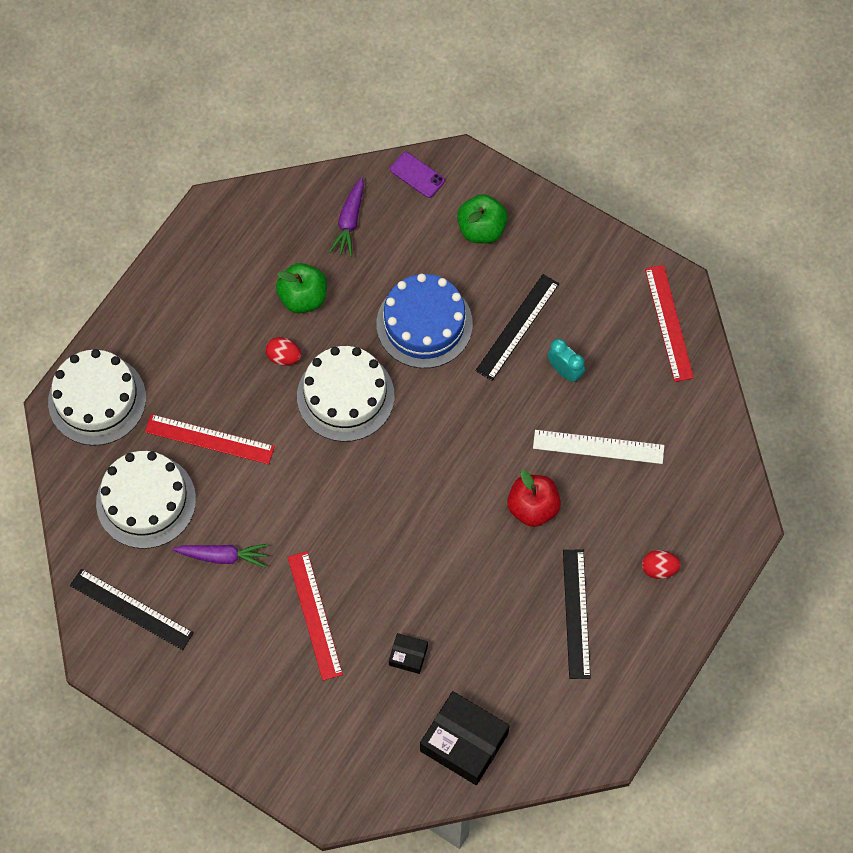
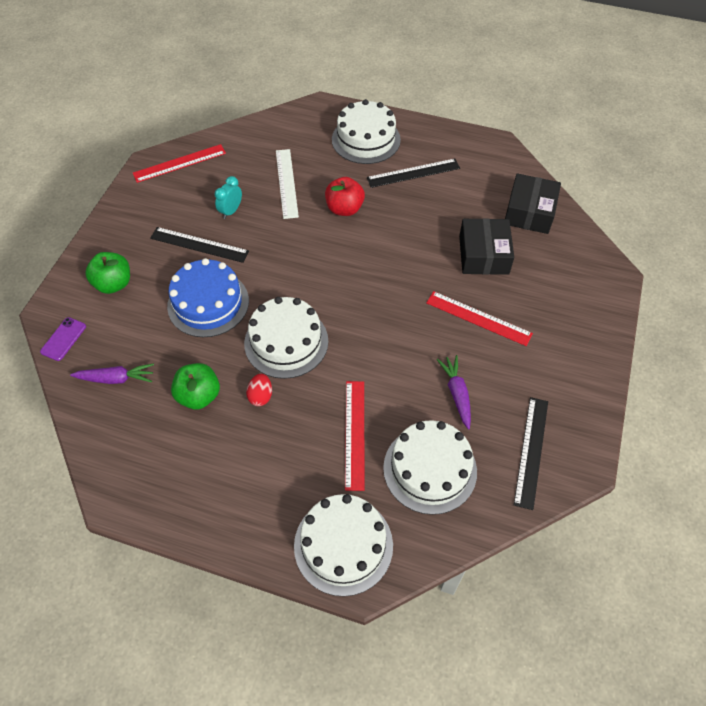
camera: 105 degrees left, 10 degrees down
red ruler [288,551,343,681] -> red ruler turned 60 degrees clockwise [426,291,533,346]
black box [389,633,428,674] -> black box [459,218,514,275], size x2.03
red egg [642,550,681,579] -> white cake [332,99,401,164]

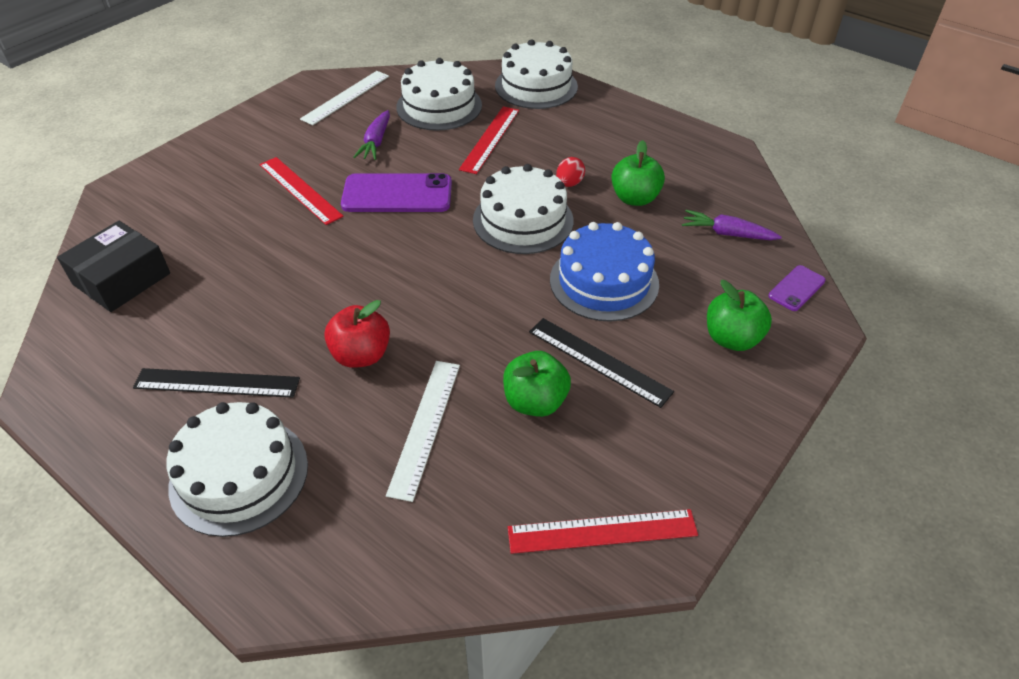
camera: 160 degrees left, 10 degrees down
turquoise clock [214,176,242,219] -> green apple [503,351,571,417]
black box [459,218,514,275] -> none
black ruler [514,397,548,510] -> white ruler [300,71,389,125]
none -> purple phone [341,173,452,212]

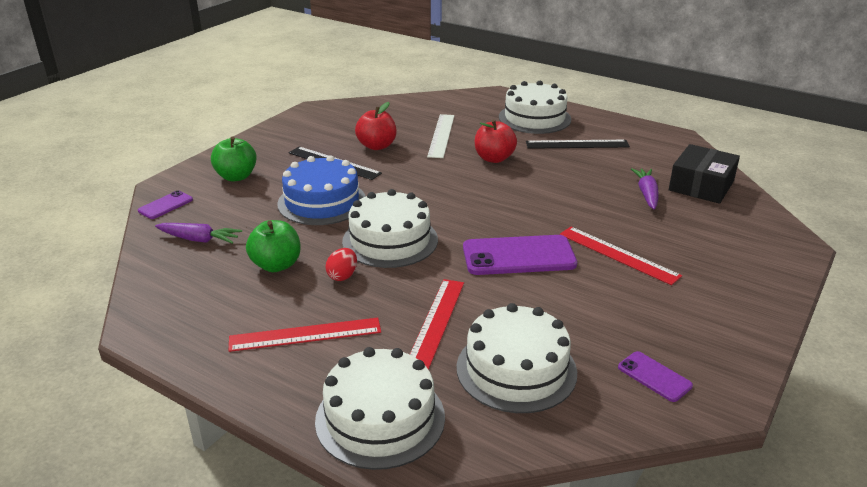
camera: 175 degrees right, 15 degrees down
white ruler [300,71,389,125] -> purple phone [618,351,693,402]
purple carrot [353,110,390,160] -> purple carrot moved to [631,168,659,209]
green apple [503,351,571,417] -> red apple [355,102,397,150]
red ruler [508,509,698,554] -> red ruler moved to [229,318,381,352]

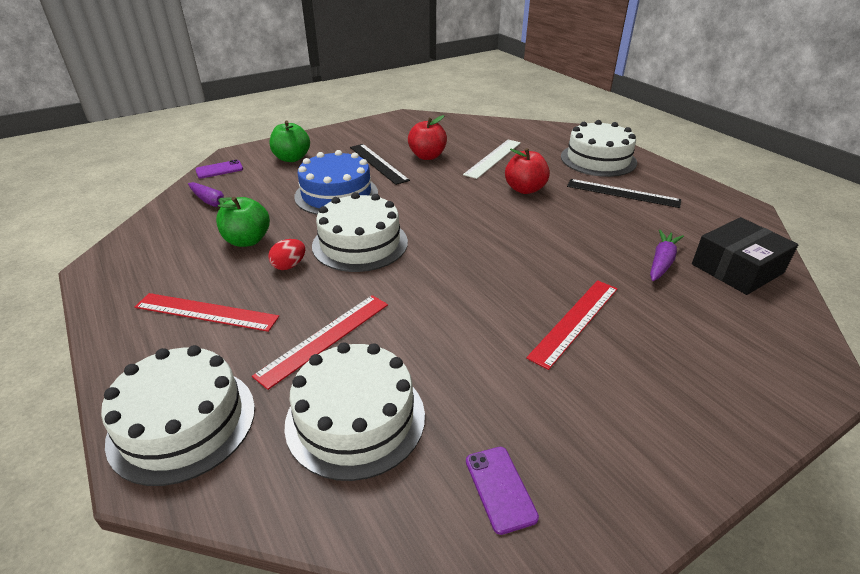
camera: 25 degrees right, 5 degrees up
purple phone [463,235,577,275] -> none
red ruler [560,227,682,285] -> red ruler turned 60 degrees clockwise [526,280,618,370]

